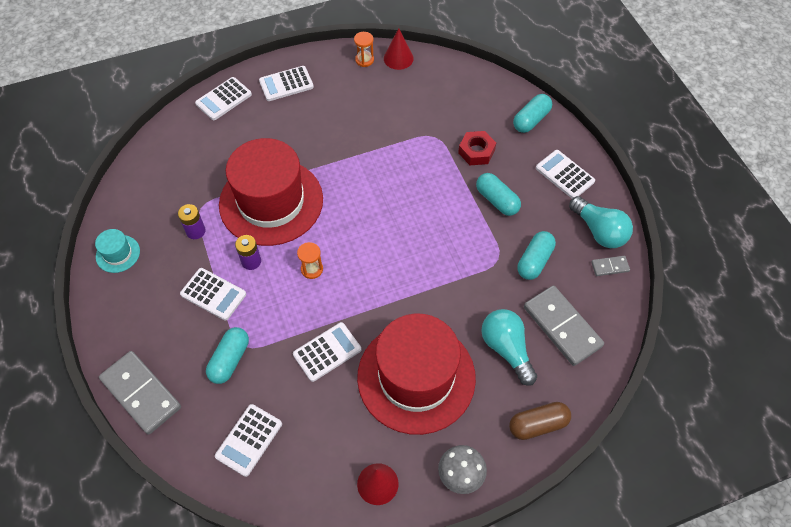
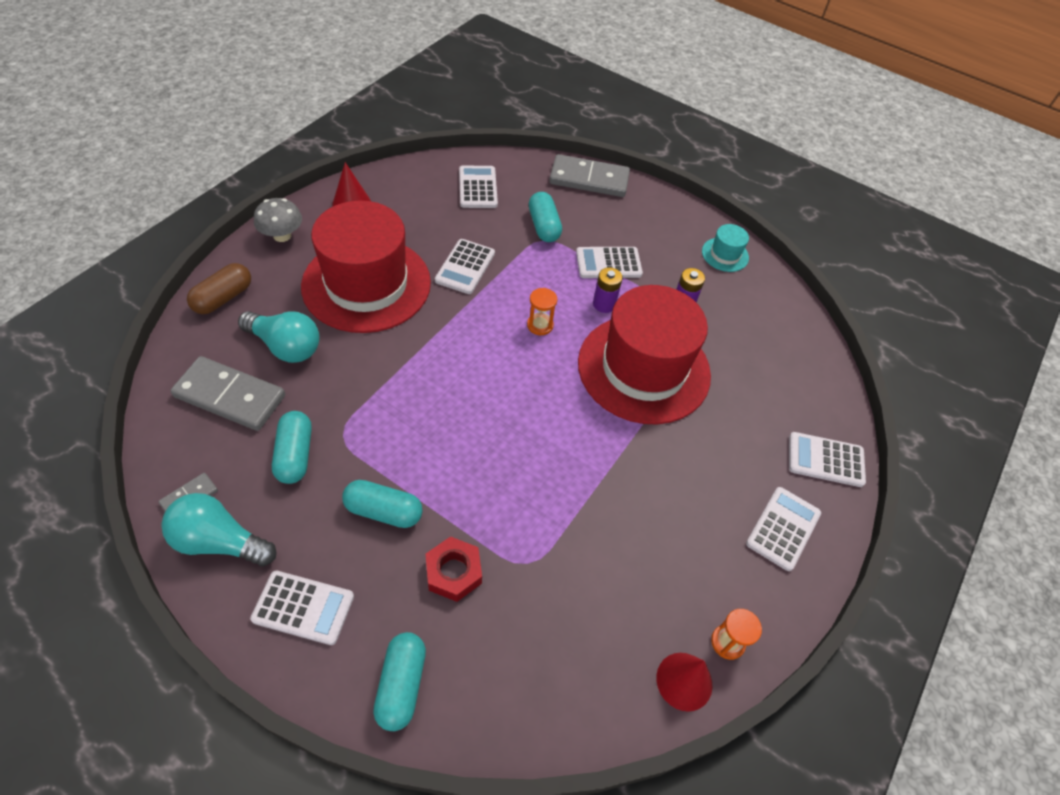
camera: 140 degrees right, 5 degrees down
white calculator [195,77,252,120] -> white calculator turned 90 degrees counterclockwise [789,432,866,487]

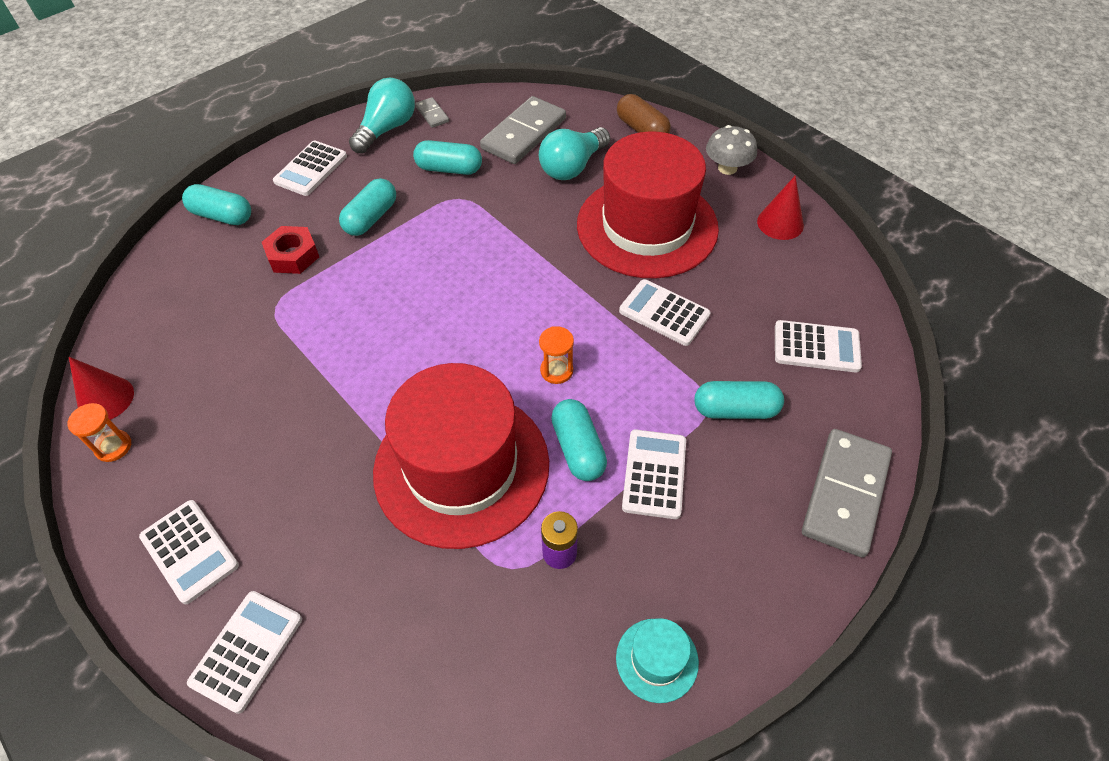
camera: 110 degrees right, 0 degrees up
purple battery [593,267,623,313] -> turquoise capsule [551,399,607,481]

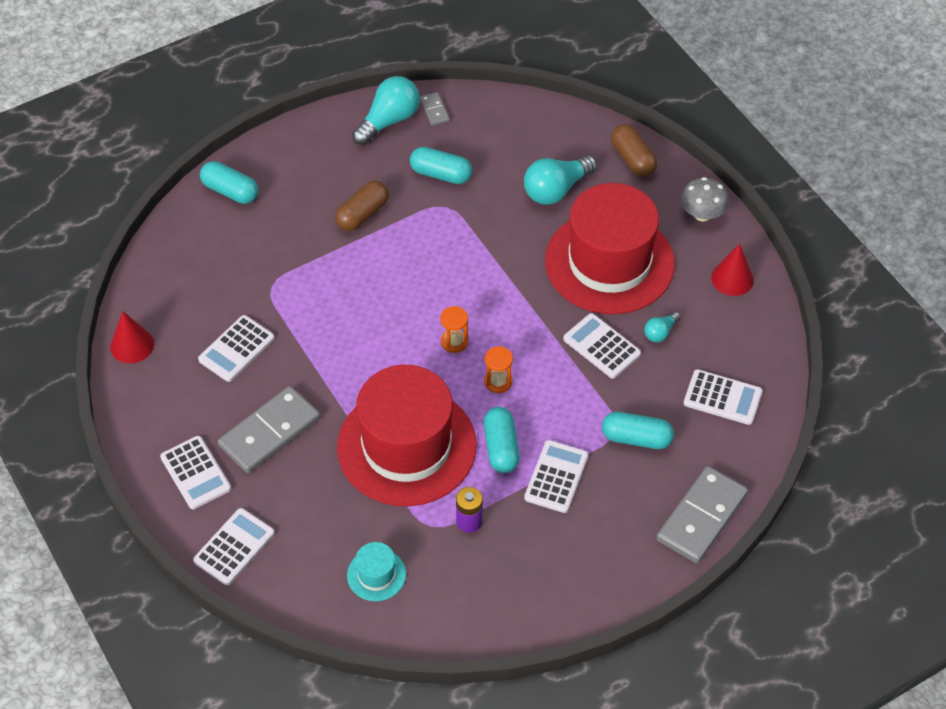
camera: 10 degrees right, 0 degrees up
orange hourglass [67,403,131,462] -> orange hourglass moved to [440,306,468,353]
red nut [262,226,319,274] -> none
white calculator [273,140,347,196] -> white calculator moved to [198,315,274,382]
turquoise capsule [339,178,396,236] -> brown capsule [335,180,389,231]
grey domino [480,96,566,164] -> grey domino moved to [218,386,320,473]
turquoise hat [616,618,699,703] -> turquoise hat moved to [347,542,406,601]
none -> turquoise light bulb [644,312,681,342]

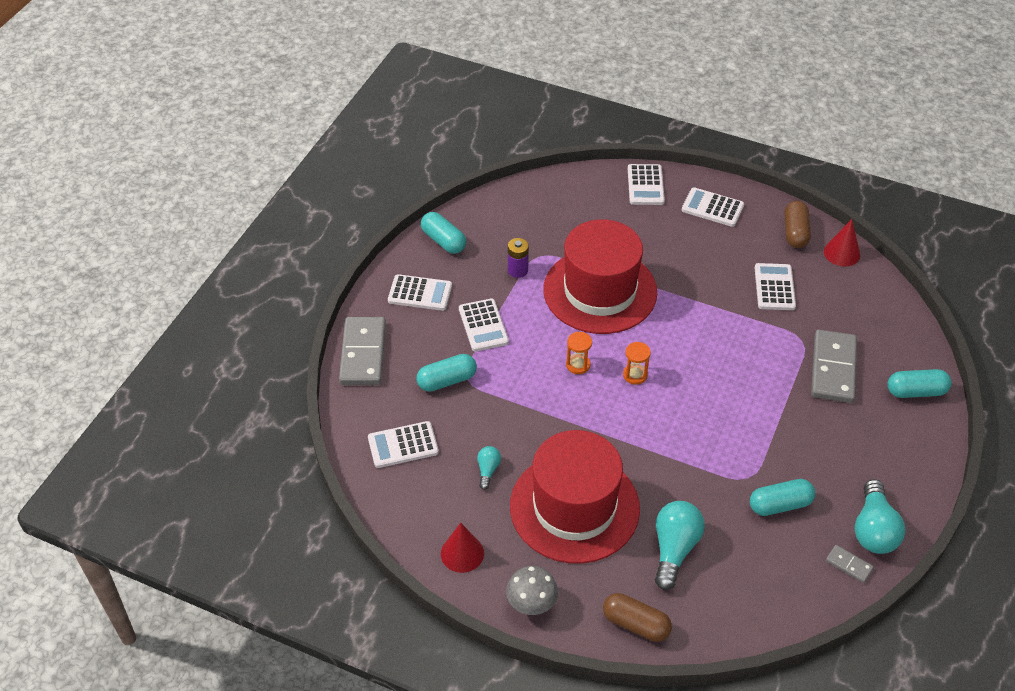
camera: 145 degrees right, 5 degrees down
grey domino [218,386,320,473] -> grey domino moved to [811,330,857,403]
brown capsule [335,180,389,231] -> brown capsule moved to [785,201,811,248]
turquoise hat [347,542,406,601] -> none
turquoise capsule [484,407,520,473] -> turquoise capsule moved to [421,212,466,254]
white calculator [563,313,641,378] -> white calculator moved to [388,274,452,311]

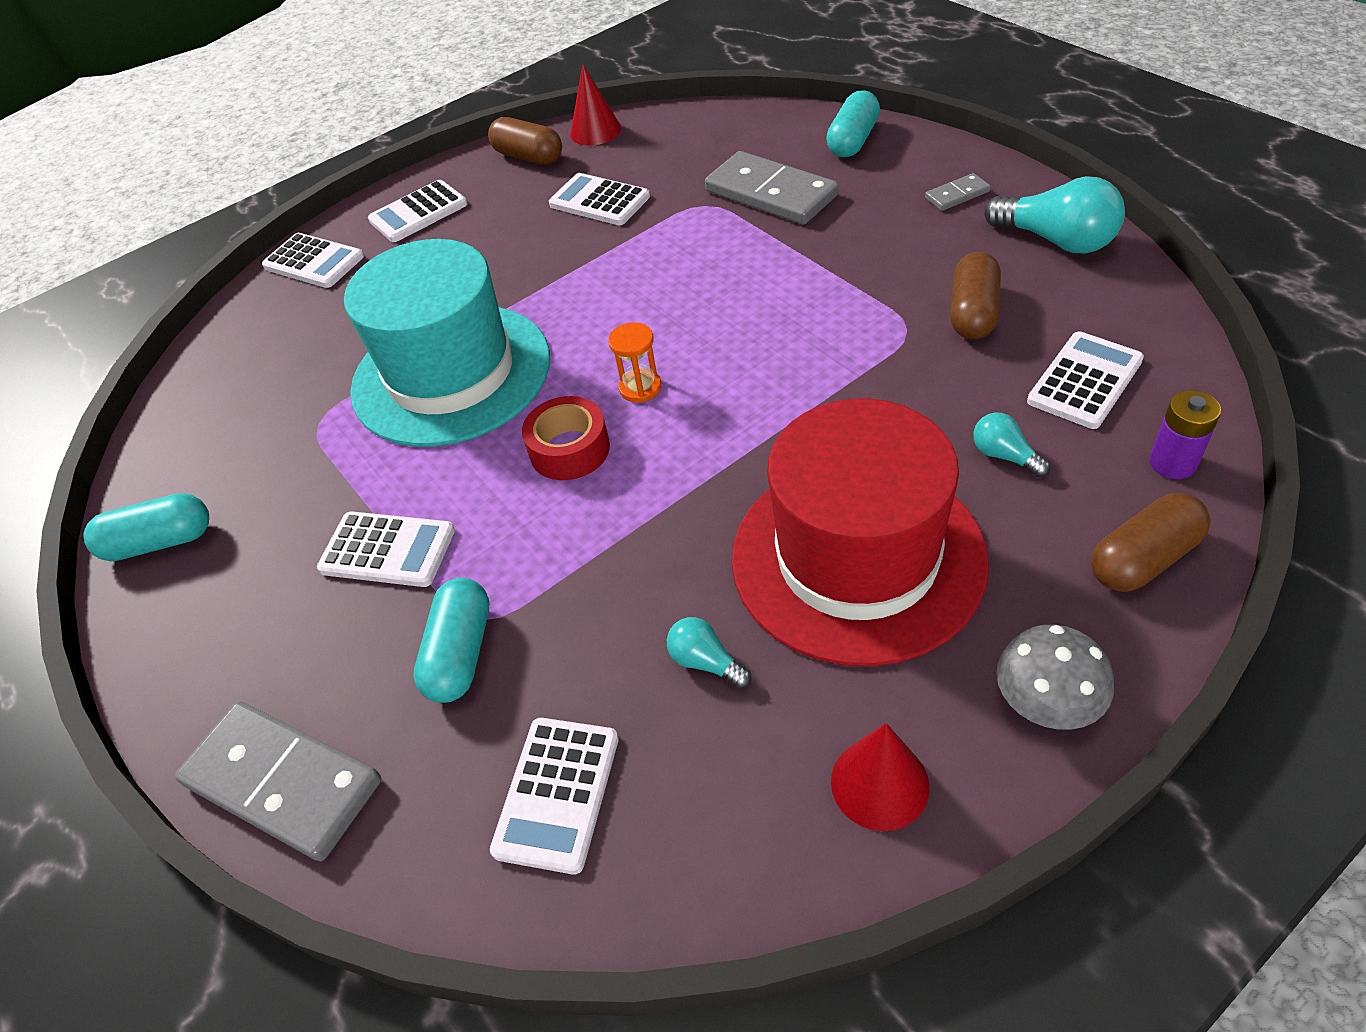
camera: 55 degrees left, 0 degrees up
white calculator [388,274,452,311] -> white calculator moved to [1027,332,1144,429]
purple battery [508,238,529,278] -> purple battery moved to [1149,390,1221,479]
red hat [543,219,657,334] -> turquoise hat [344,239,550,447]
orange hourglass [566,332,592,374] -> red tape [522,396,610,480]
turquoise light bulb [655,501,705,590] -> turquoise light bulb [973,413,1050,478], size x0.51
turquoise capsule [750,479,815,516] -> brown capsule [950,252,1001,339]
grey domino [826,545,874,583] -> grey domino moved to [925,173,991,211]

